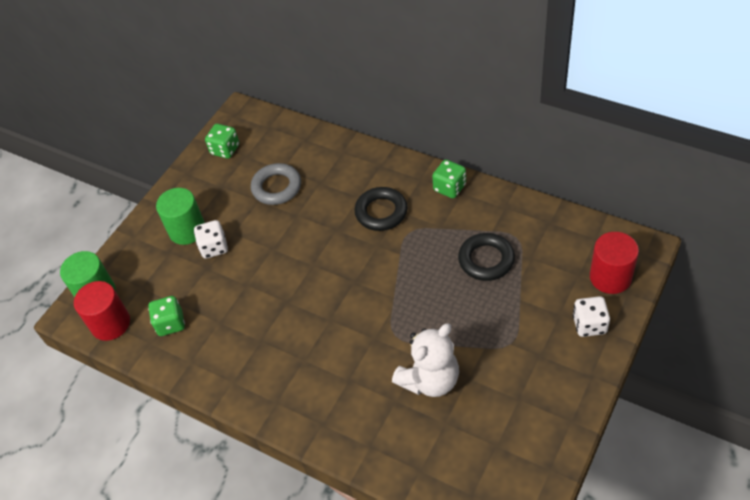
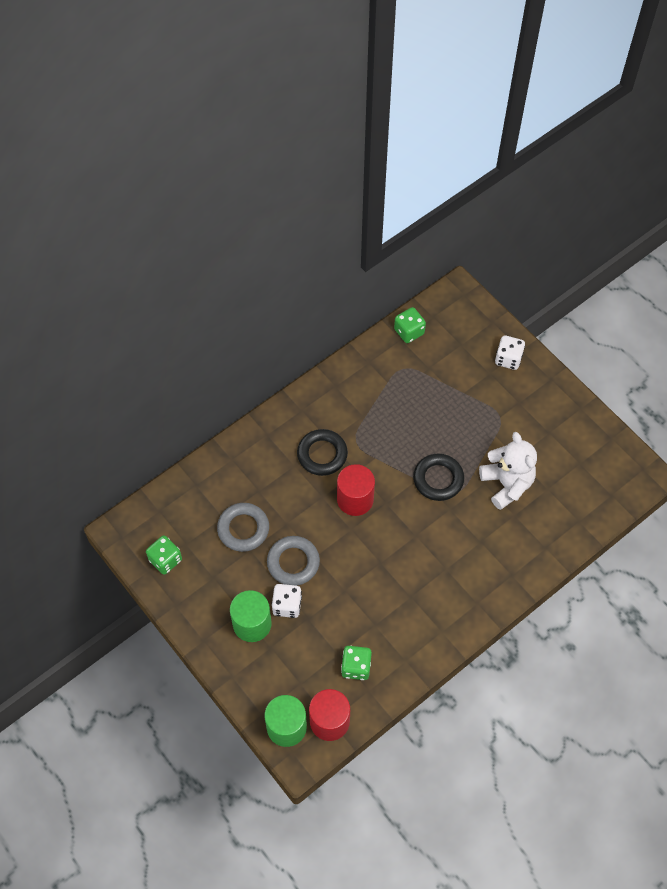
camera: 75 degrees left, 10 degrees up
green dice [432,160,466,198] -> green dice moved to [394,307,426,343]
black ring [458,233,515,281] -> black ring moved to [413,454,464,501]
red cylinder [590,232,639,294] -> red cylinder moved to [337,464,375,516]
none -> grey ring [267,536,320,586]

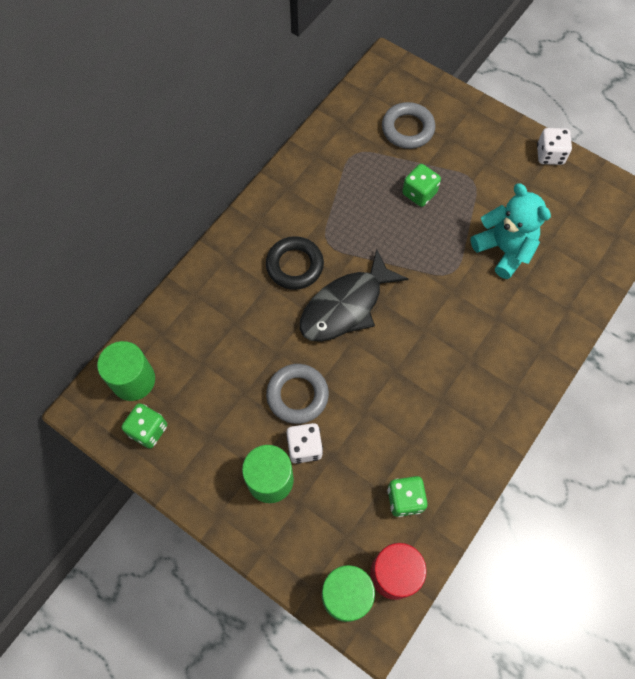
camera: 15 degrees left, 5 degrees up
grey ring [217,503,269,552] -> grey ring moved to [382,102,435,149]
red cylinder [337,464,375,516] -> black fish [300,249,408,342]
green dice [394,307,426,343] -> green dice moved to [402,164,441,207]
black ring [413,454,464,501] -> none
white teddy bear [479,432,537,510] -> turquoise teddy bear [471,183,551,279]
white dice [495,336,525,370] -> white dice moved to [537,128,572,165]
none -> green cylinder [97,341,155,401]

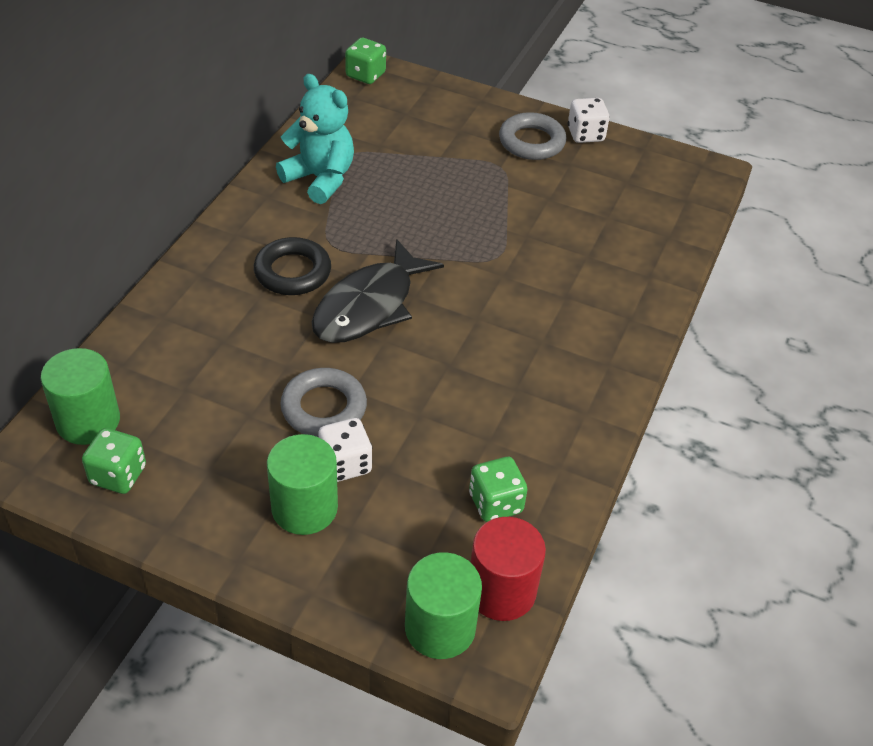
camera: 15 degrees left, 20 degrees down
grey ring [382,102,435,149] -> grey ring moved to [499,112,566,160]
green dice [402,164,441,207] -> green dice moved to [345,38,386,84]
turquoise teddy bear [471,183,551,279] -> turquoise teddy bear moved to [276,74,354,204]

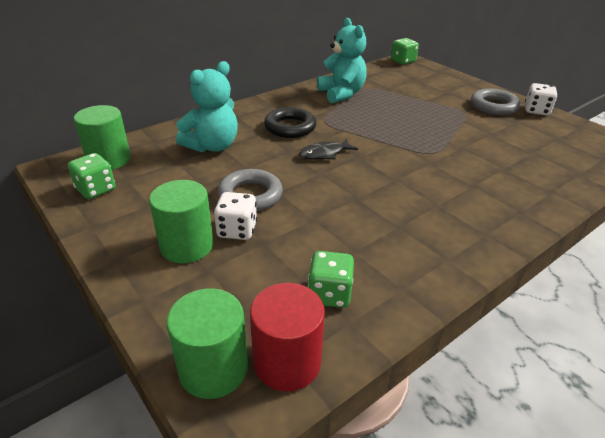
camera: 30 degrees right, 10 degrees down
black fish [312,239,444,343] -> black fish [299,138,358,159], size x0.52
none -> turquoise teddy bear [176,61,238,152]

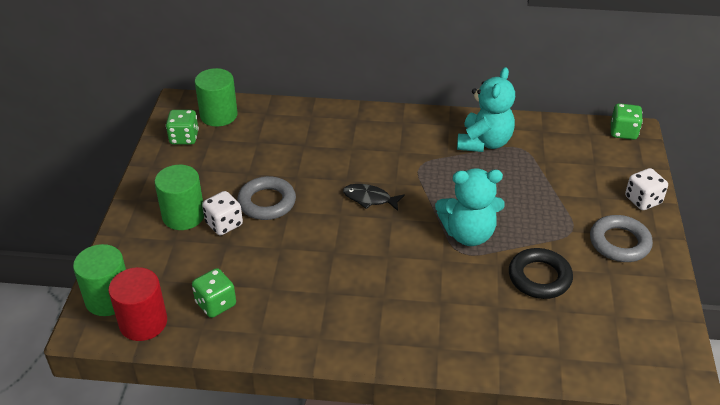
camera: 45 degrees right, 5 degrees up
turquoise teddy bear [176,61,238,152] -> turquoise teddy bear moved to [435,168,505,246]
black ring [264,107,316,138] -> black ring moved to [509,248,573,299]
white dice [525,83,558,115] -> white dice moved to [625,168,668,210]

